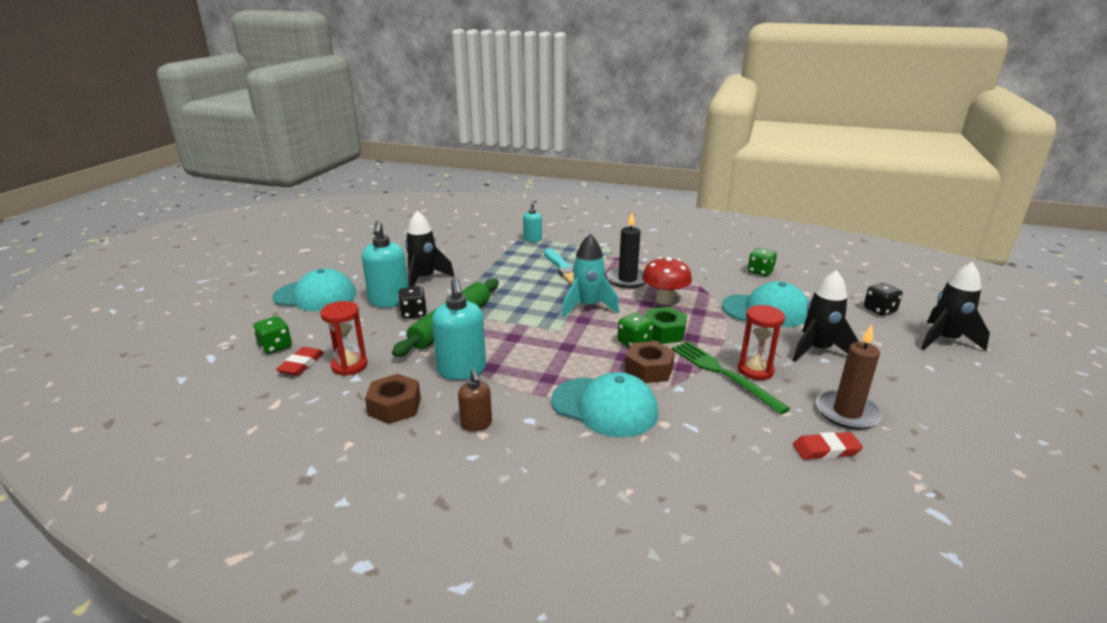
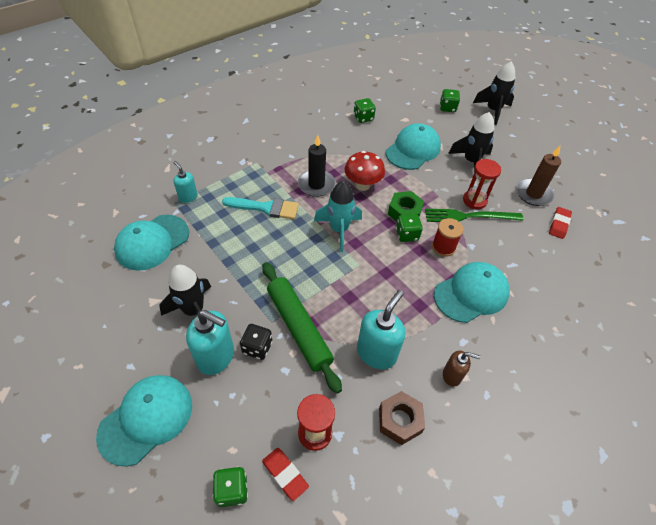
camera: 60 degrees left, 25 degrees up
turquoise soap dispenser [432,278,486,380] -> turquoise soap dispenser turned 75 degrees counterclockwise [357,290,405,369]
brown nut [625,341,675,383] -> red spool [432,218,464,257]
black dice [864,283,903,316] -> green dice [440,89,460,112]
none -> turquoise cap [114,215,189,271]

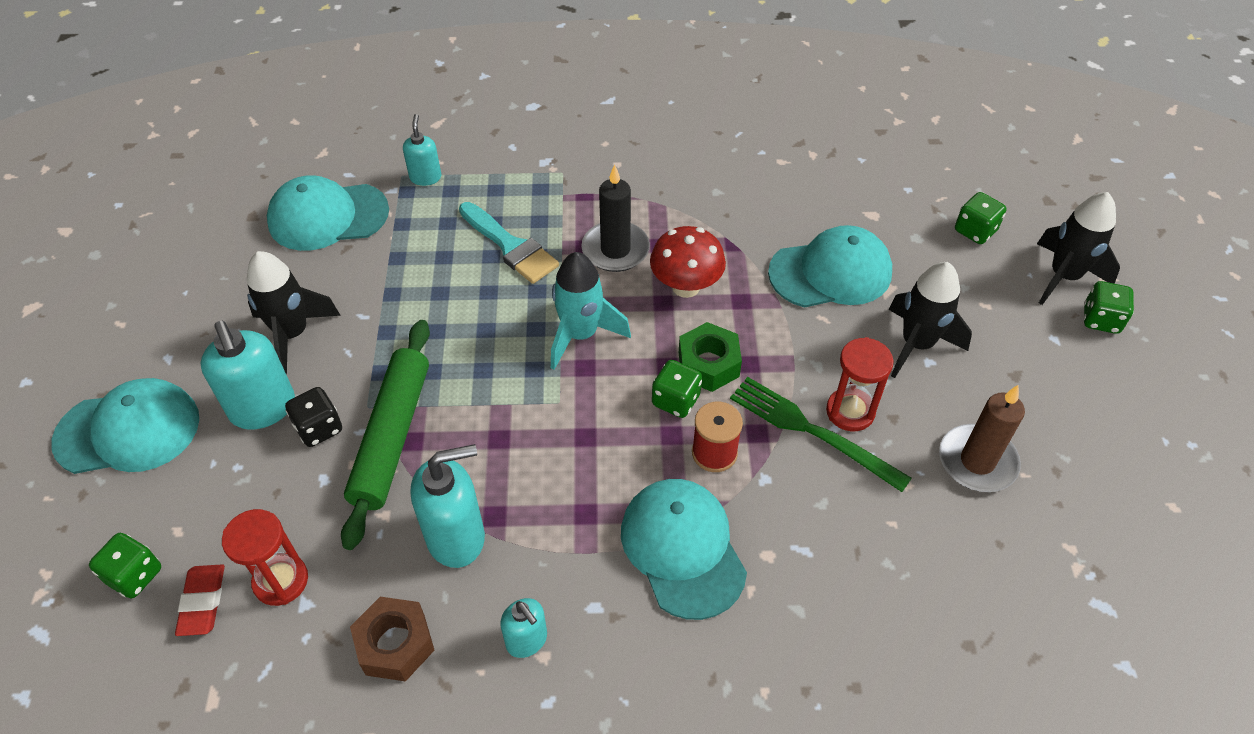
camera: 40 degrees right, 0 degrees up
green dice [354,98,376,123] -> green dice moved to [1083,281,1134,334]
turquoise cap [434,262,510,323] -> turquoise cap turned 120 degrees counterclockwise [621,479,747,620]
brown soap dispenser [443,351,480,387] -> turquoise soap dispenser [500,598,547,658]
red eraser [549,207,572,239] -> none

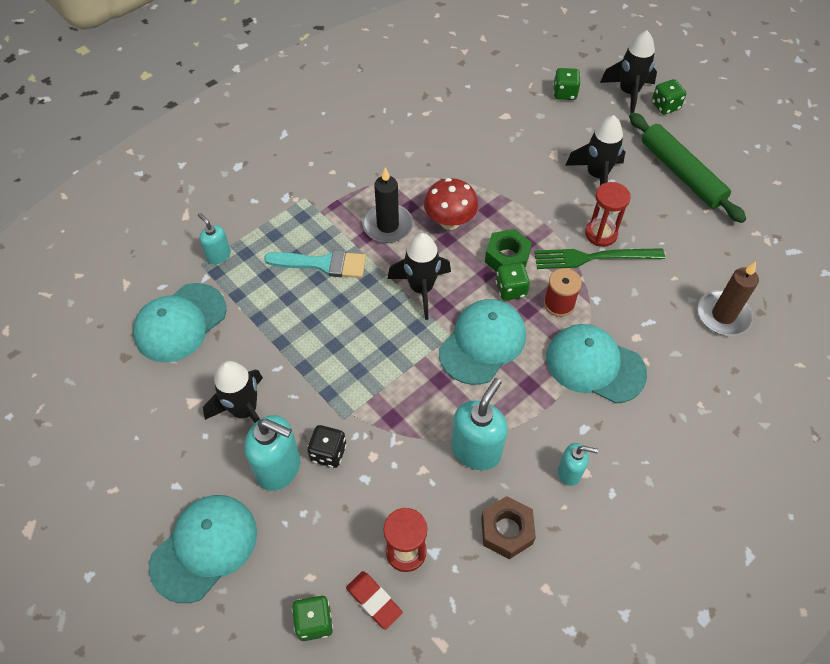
camera: 40 degrees left, 5 degrees up
green rolling pin [341,320,430,550] -> green rolling pin moved to [629,113,746,223]
turquoise rocket [551,252,631,370] -> black rocket [388,233,451,320]
turquoise cap [768,225,892,307] -> turquoise cap moved to [439,299,526,385]
brown candle [939,385,1025,492] -> brown candle moved to [698,262,759,336]

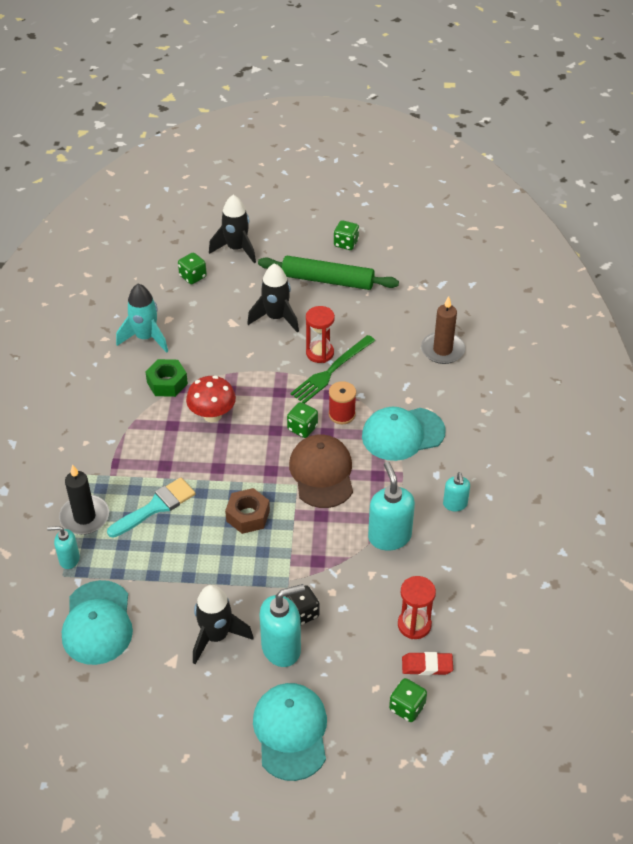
camera: 45 degrees left, 10 degrees down
black candle [362,167,413,243] -> black candle moved to [59,464,109,535]
black rocket [388,233,451,320] -> none
turquoise cap [439,299,526,385] -> brown cap [289,434,353,508]
brown nut [481,496,536,559] -> brown nut moved to [225,488,270,534]
green nut [485,229,532,272] -> green nut moved to [145,359,188,397]
turquoise soap dispenser [558,443,598,486] -> turquoise soap dispenser turned 120 degrees clockwise [443,472,470,511]
green dice [652,79,686,114] -> green dice moved to [334,220,359,250]
none -> turquoise rocket [116,284,168,353]

